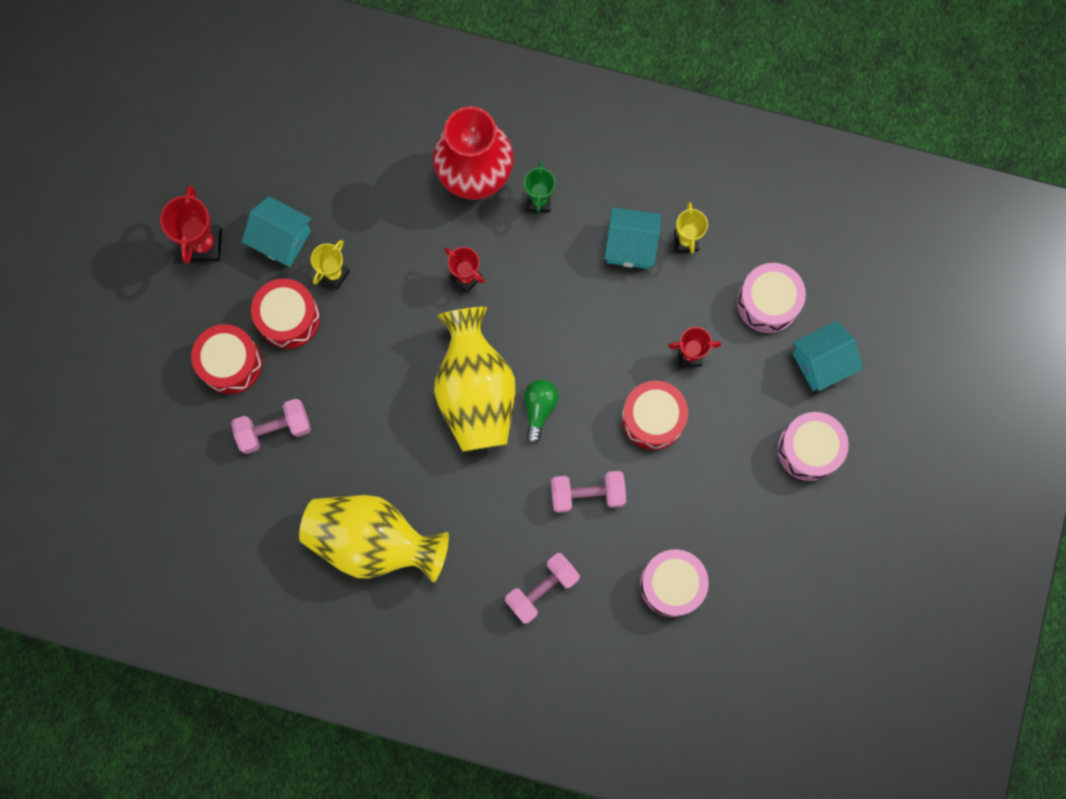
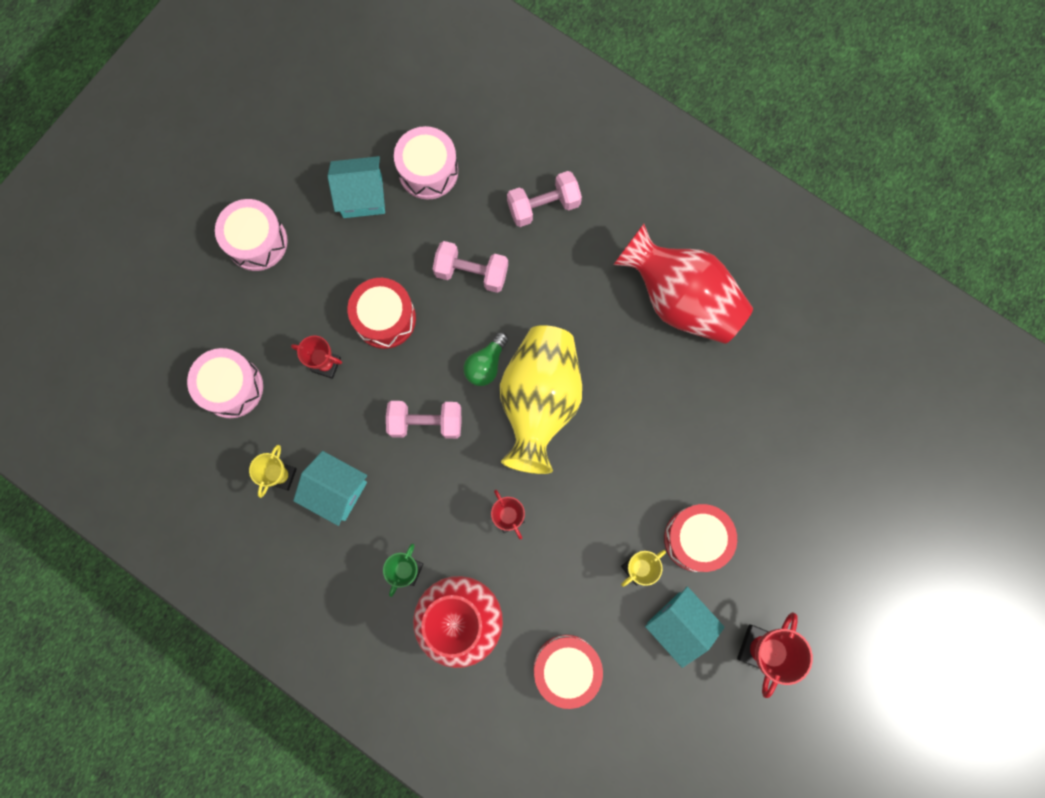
camera: 160 degrees left, 0 degrees up
red drum [191,324,262,394] -> red drum moved to [534,635,603,709]
pink dumbbell [231,399,311,454] -> pink dumbbell moved to [386,401,461,439]
yellow vase [299,495,449,583] -> red vase [613,224,753,344]
turquoise house [792,321,863,391] -> turquoise house moved to [328,156,385,218]

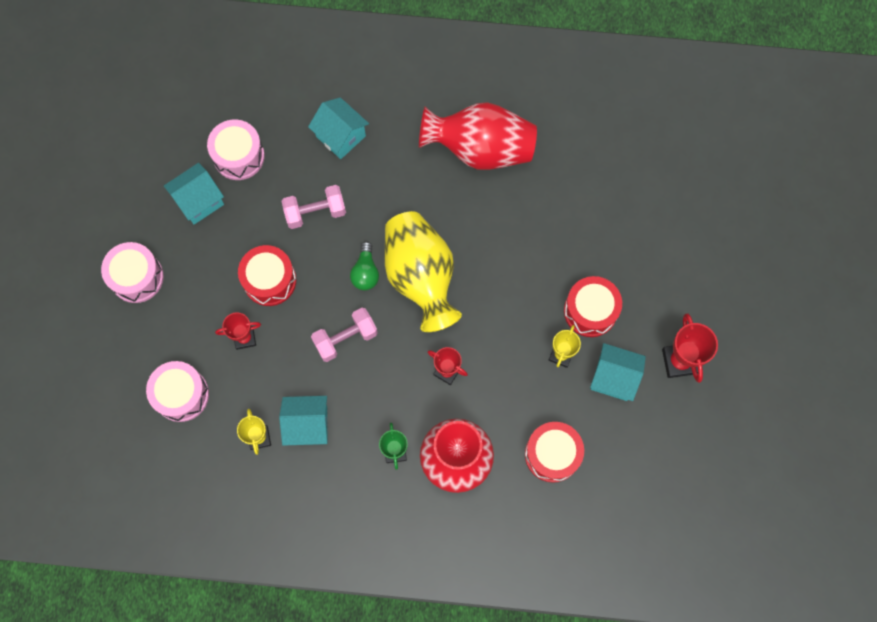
camera: 30 degrees left, 5 degrees down
pink dumbbell [507,171,582,227] -> turquoise house [308,97,369,159]

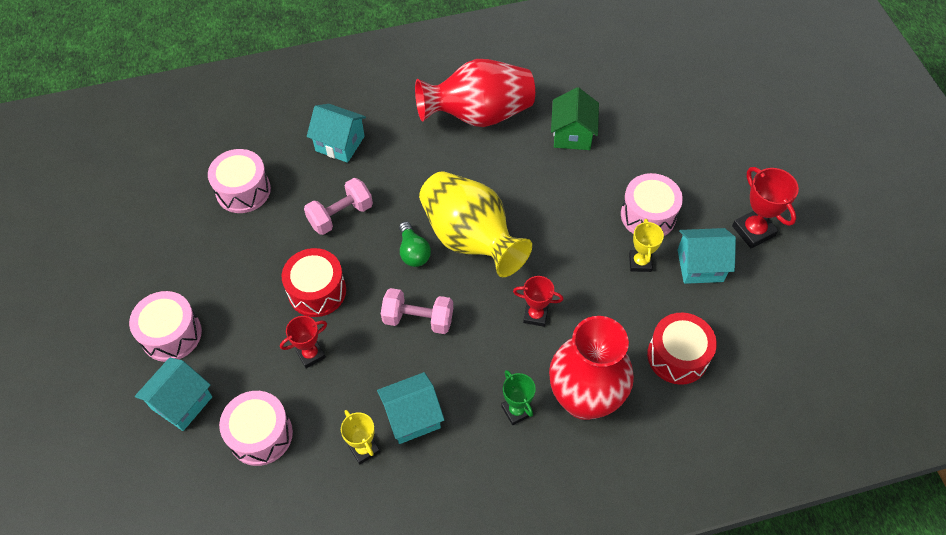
camera: 20 degrees left, 15 degrees down
turquoise house [164,163,224,224] -> turquoise house moved to [135,358,212,431]
pink dumbbell [311,308,378,362] -> pink dumbbell turned 60 degrees clockwise [381,288,453,334]
red drum [564,276,622,337] -> pink drum [621,173,683,236]
none -> green house [551,87,599,150]

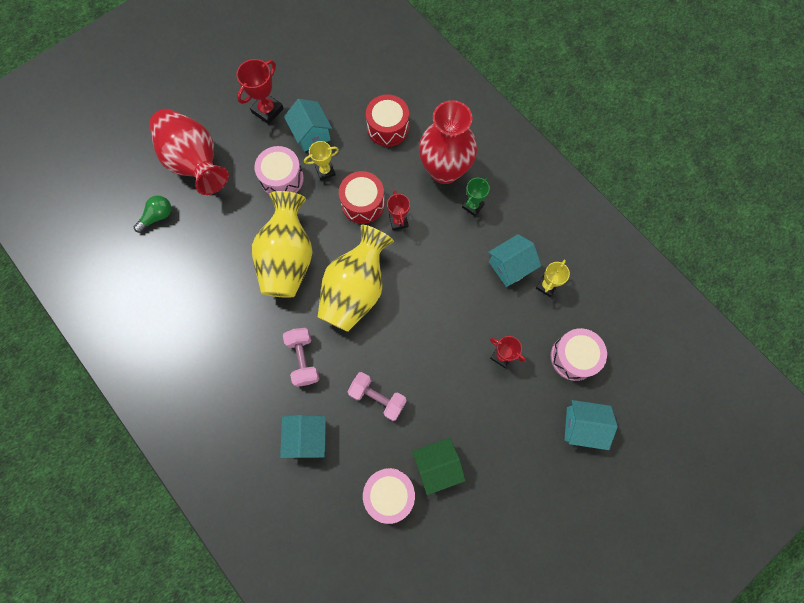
camera: 115 degrees left, 15 degrees up
pink drum [129,291,202,362] -> none
red drum [282,248,346,317] -> red drum moved to [339,171,385,224]
turquoise house [377,372,445,444] -> turquoise house turned 75 degrees counterclockwise [488,234,541,287]
pink dumbbell [381,288,453,334] -> pink dumbbell moved to [283,328,319,387]
green light bulb [399,221,431,267] -> green light bulb moved to [134,195,171,233]
red vase [415,59,535,127] -> red vase moved to [149,109,229,195]
green house [551,87,599,150] -> green house moved to [412,438,466,495]
none -> yellow vase [252,191,313,298]

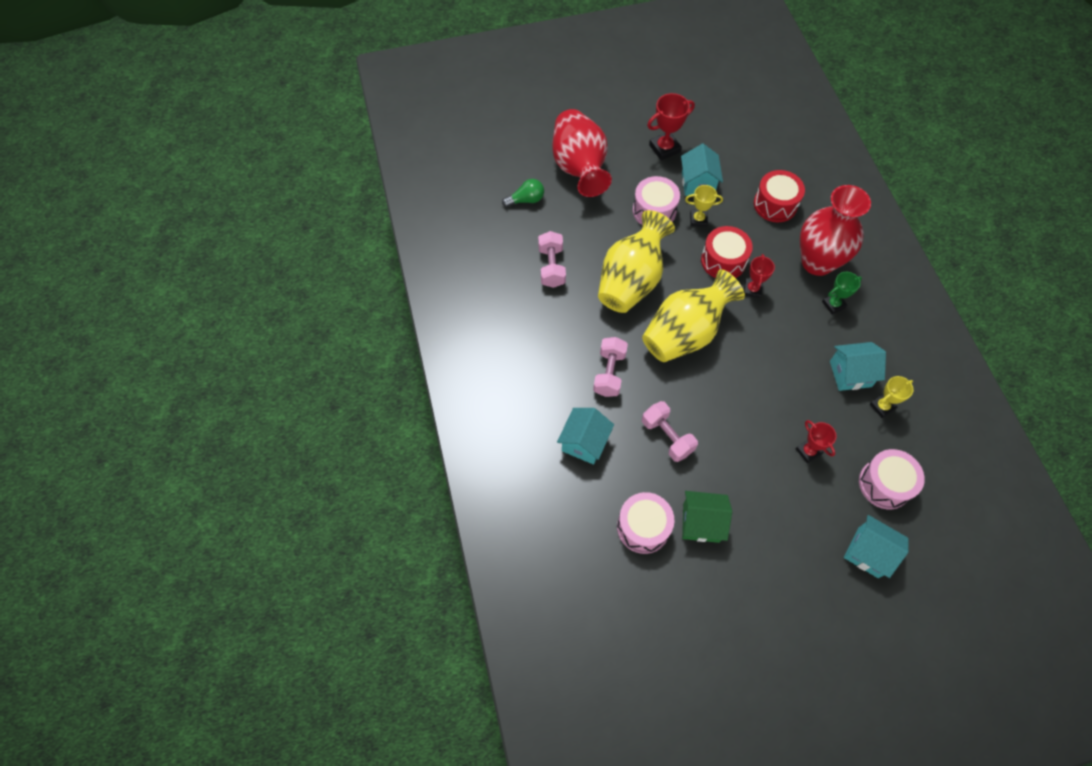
camera: 25 degrees right, 10 degrees down
none -> pink dumbbell [538,231,566,288]

